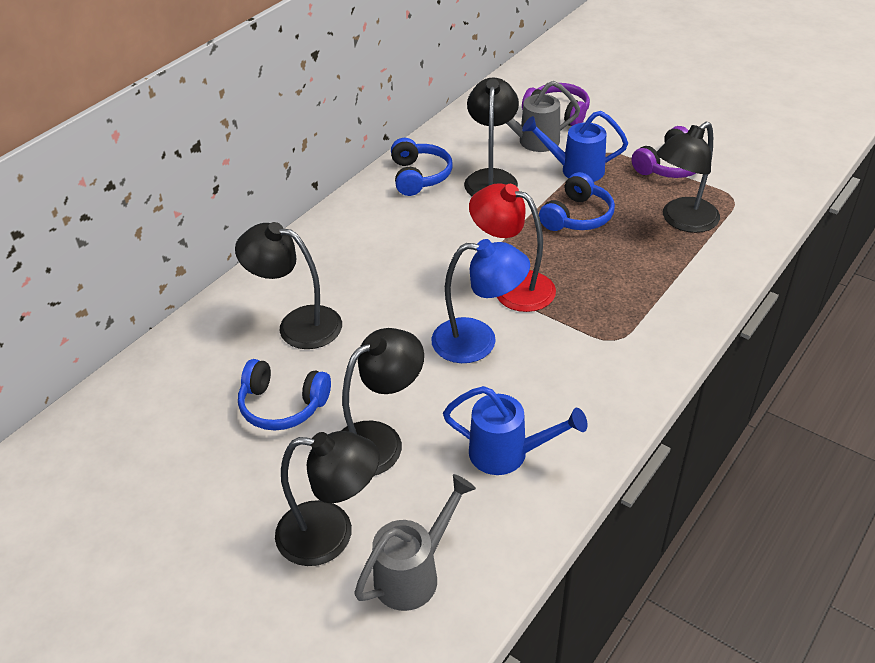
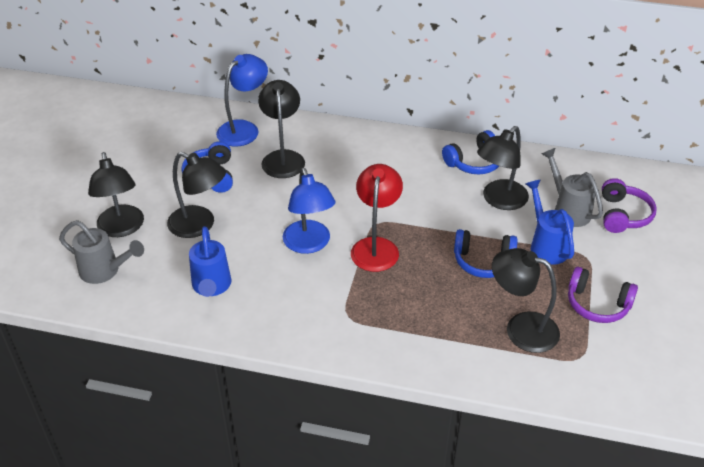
camera: 65 degrees right, 0 degrees up
black lamp [464,77,519,196] -> black lamp turned 150 degrees clockwise [477,126,529,210]
none -> blue lamp [216,54,268,146]

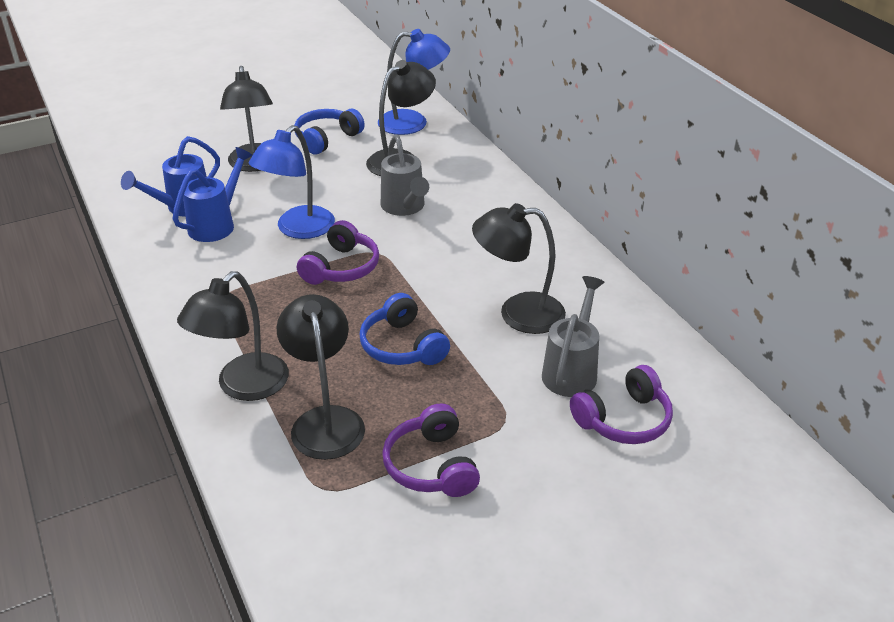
camera: 50 degrees right, 5 degrees down
grey watering can [59,220,144,284] -> grey watering can moved to [381,134,429,216]
black lamp [88,152,144,237] -> black lamp moved to [177,271,289,401]
red lamp [351,164,403,272] -> purple headphones [297,220,379,285]
blue headphones [442,130,499,174] -> none
blue watering can [525,180,574,265] -> blue watering can moved to [173,147,253,242]

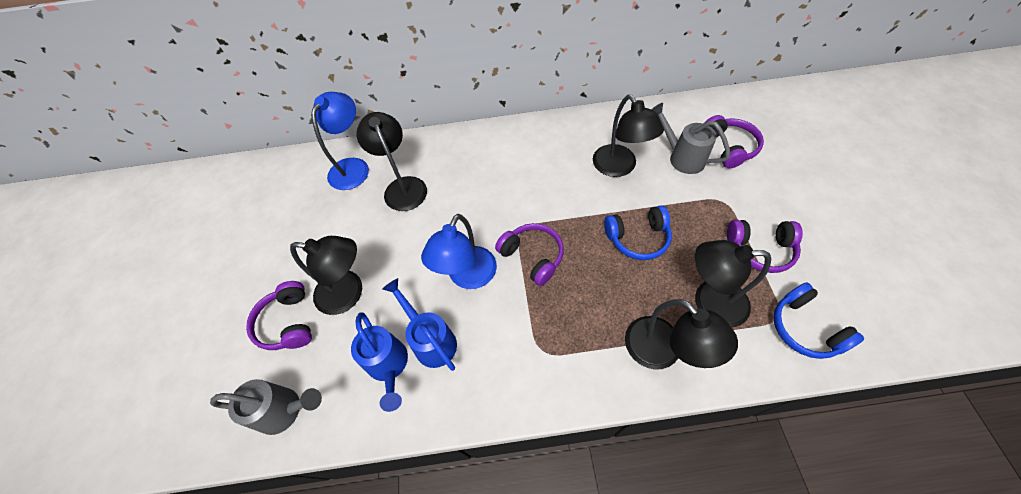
camera: 65 degrees left, 20 degrees up
blue lamp [249,125,335,239] -> blue lamp turned 60 degrees clockwise [421,214,497,289]
blue headphones [294,109,365,155] -> blue headphones moved to [773,282,864,359]
grey watering can [381,134,429,216] -> grey watering can moved to [210,379,322,435]
black lamp [472,203,566,334] -> black lamp turned 45 degrees counterclockwise [593,95,664,177]
none -> purple headphones [246,281,312,350]

